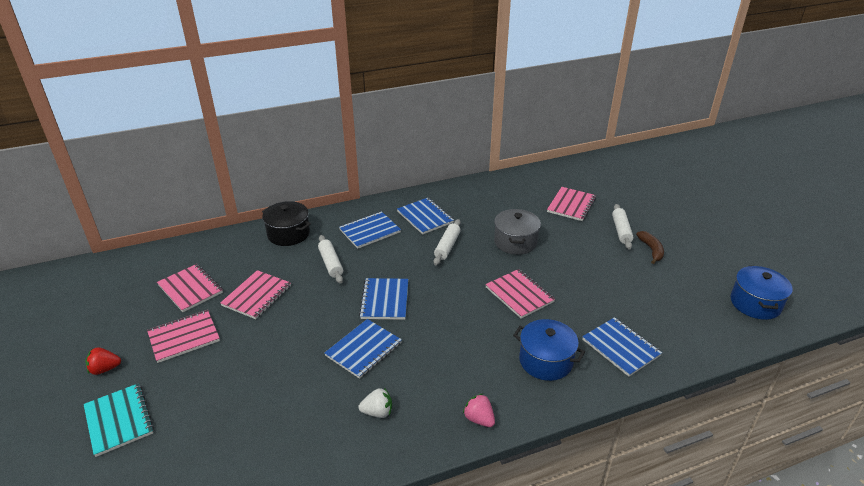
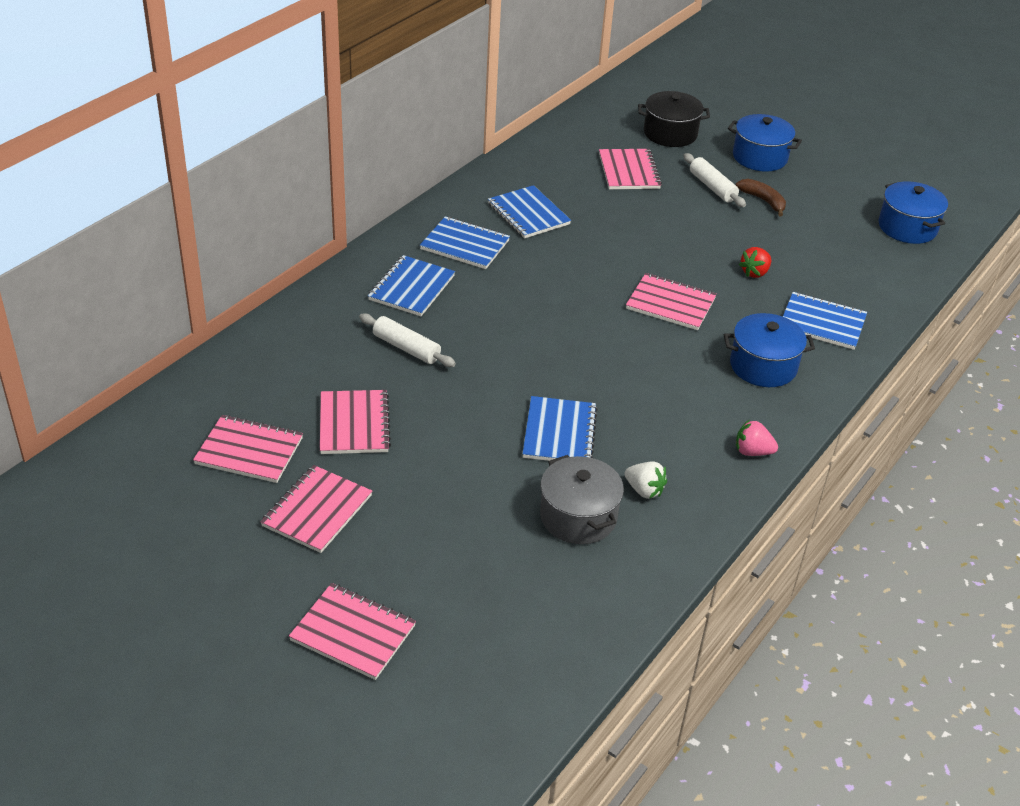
camera: 35 degrees left, 5 degrees up
turquoise notebook [83,383,154,457] -> pink notebook [289,583,416,680]
red strawberry [85,347,121,375] -> red strawberry moved to [739,247,771,278]
black pot [262,201,311,246] -> black pot moved to [638,91,710,147]
blue notebook [359,278,408,320] -> blue notebook moved to [488,185,571,239]
white strawberry [359,388,392,418] -> white strawberry turned 75 degrees clockwise [624,461,667,499]
white rolling pin [434,219,461,265] -> none
grey pot [494,209,541,255] -> grey pot moved to [540,455,624,544]
none -> blue pot [728,114,802,172]

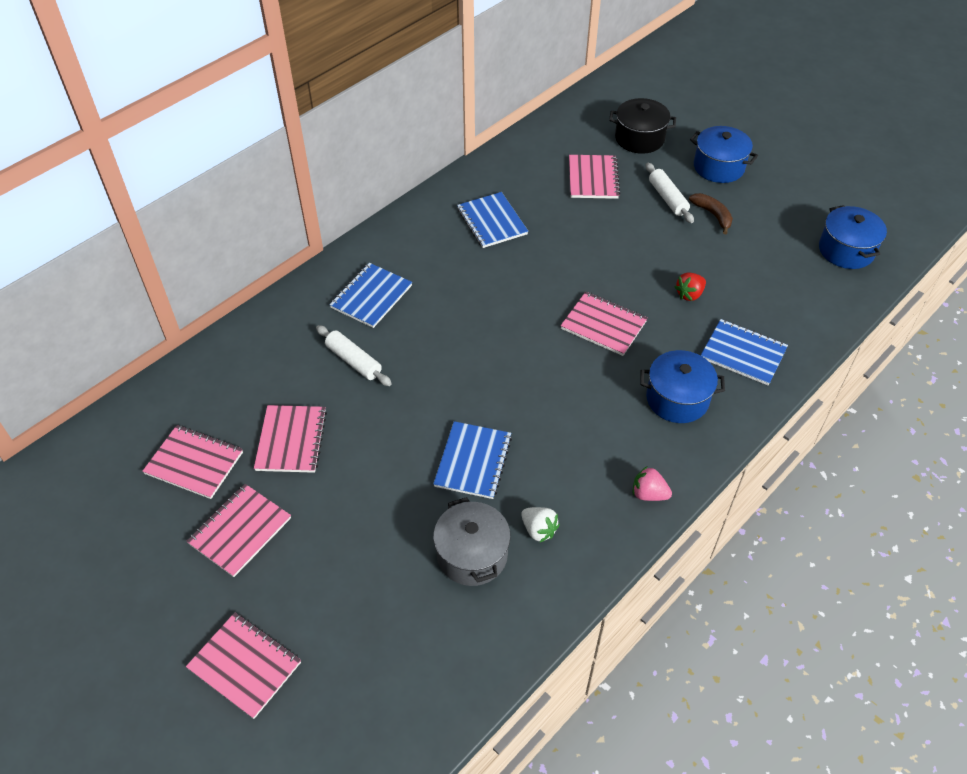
camera: 10 degrees right, 10 degrees up
blue notebook [420,216,510,269] -> none

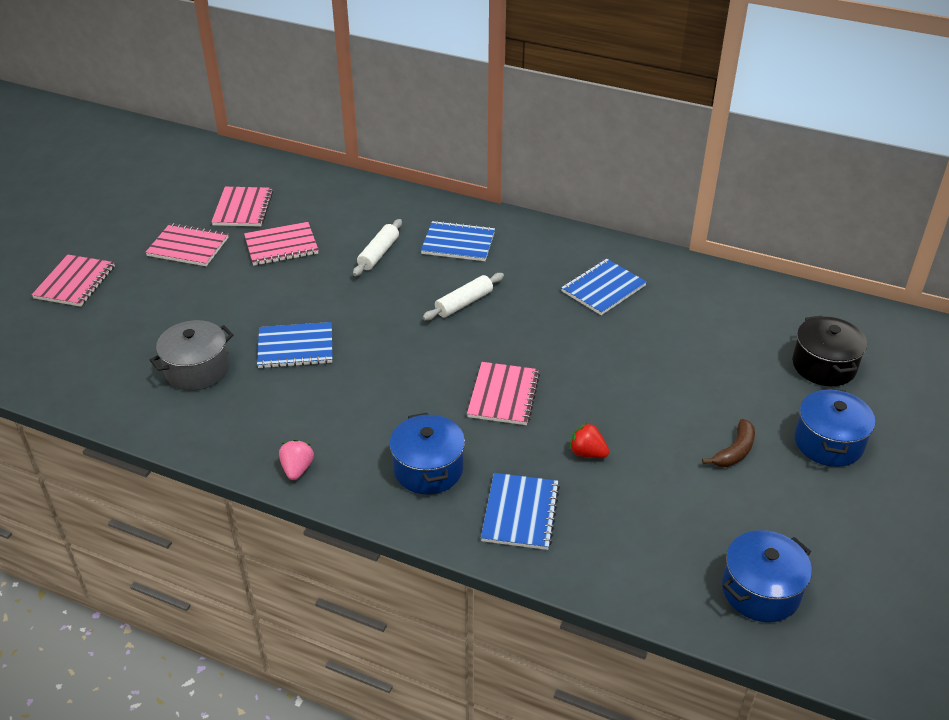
camera: 70 degrees right, 10 degrees down
white strawberry [521,507,560,542] -> none
pink notebook [569,155,621,199] -> none
white rolling pin [646,163,694,223] -> white rolling pin moved to [423,273,504,321]

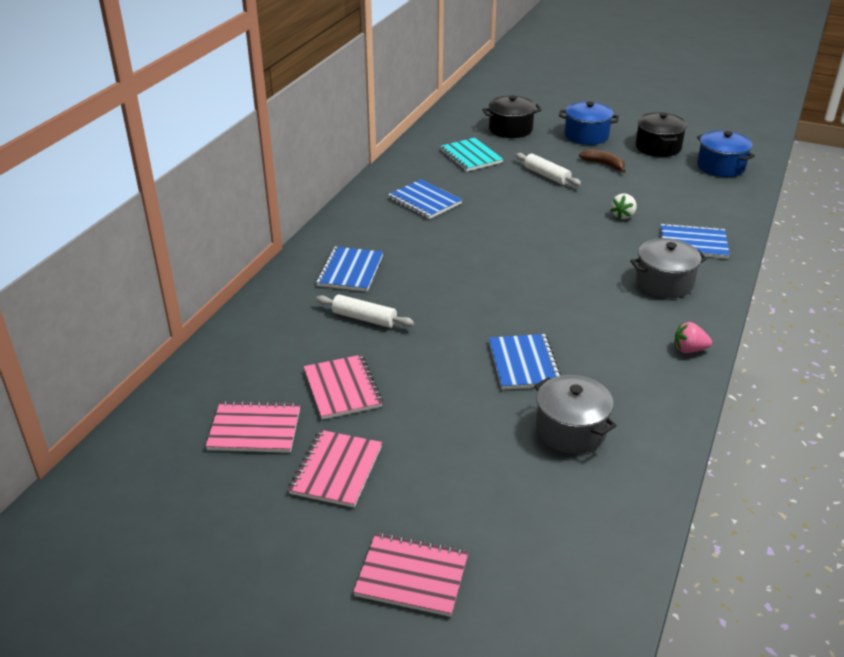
camera: 90 degrees left, 5 degrees down
blue pot [389,413,465,494] -> grey pot [630,238,707,298]
white rolling pin [423,273,504,321] -> white rolling pin moved to [515,153,581,186]
pink notebook [467,362,540,425] -> none
red strawberry [569,422,609,458] -> white strawberry [610,193,637,219]
none -> turquoise notebook [439,138,503,172]
none -> black pot [635,113,687,157]

